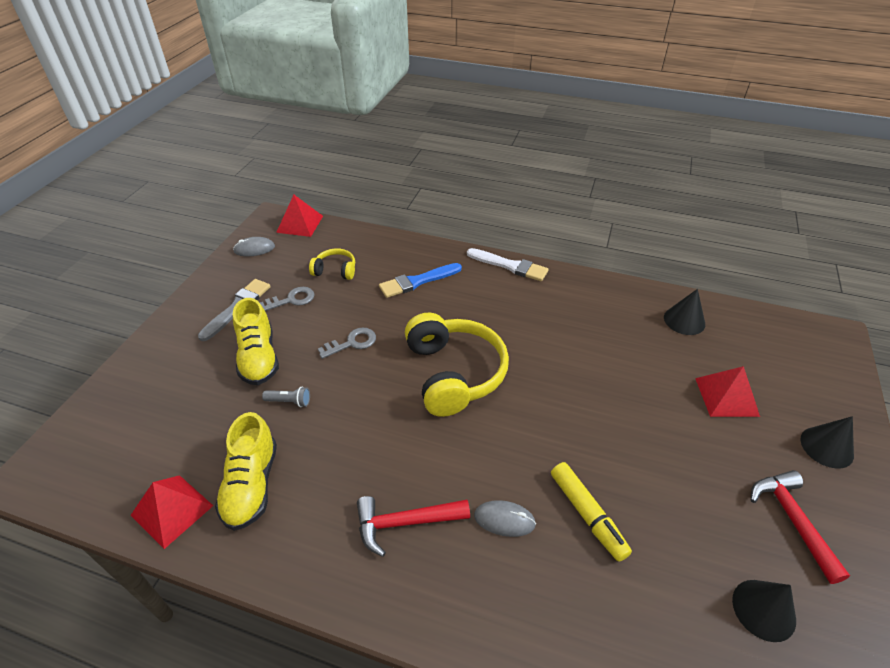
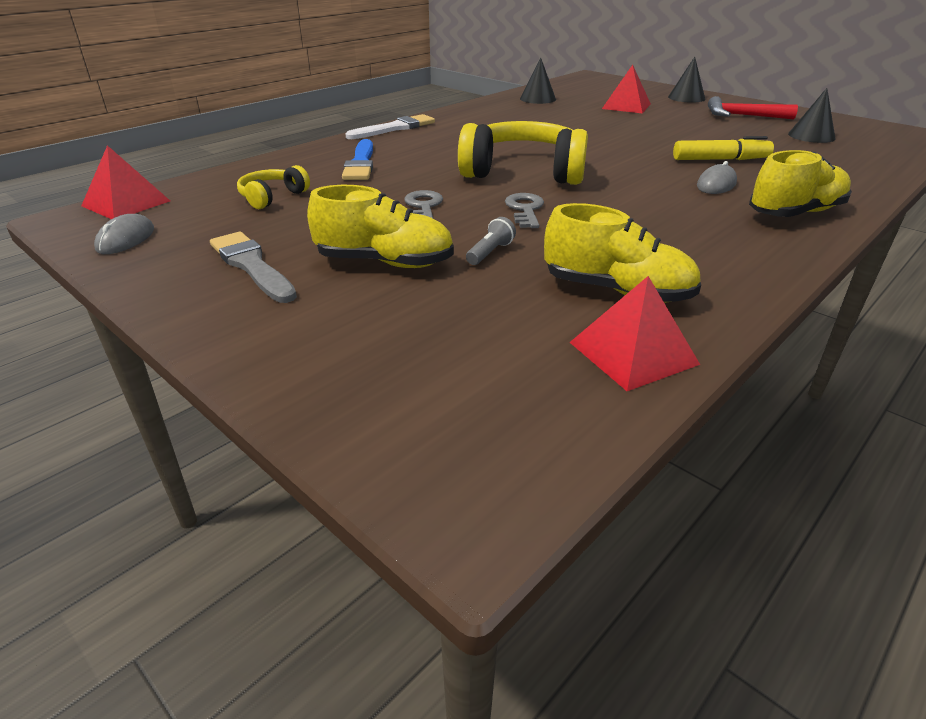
camera: 65 degrees left, 10 degrees down
grey key [260,287,315,311] -> grey key moved to [505,193,544,228]
red hammer [357,496,470,557] -> none
none -> yellow shoe [749,150,852,217]

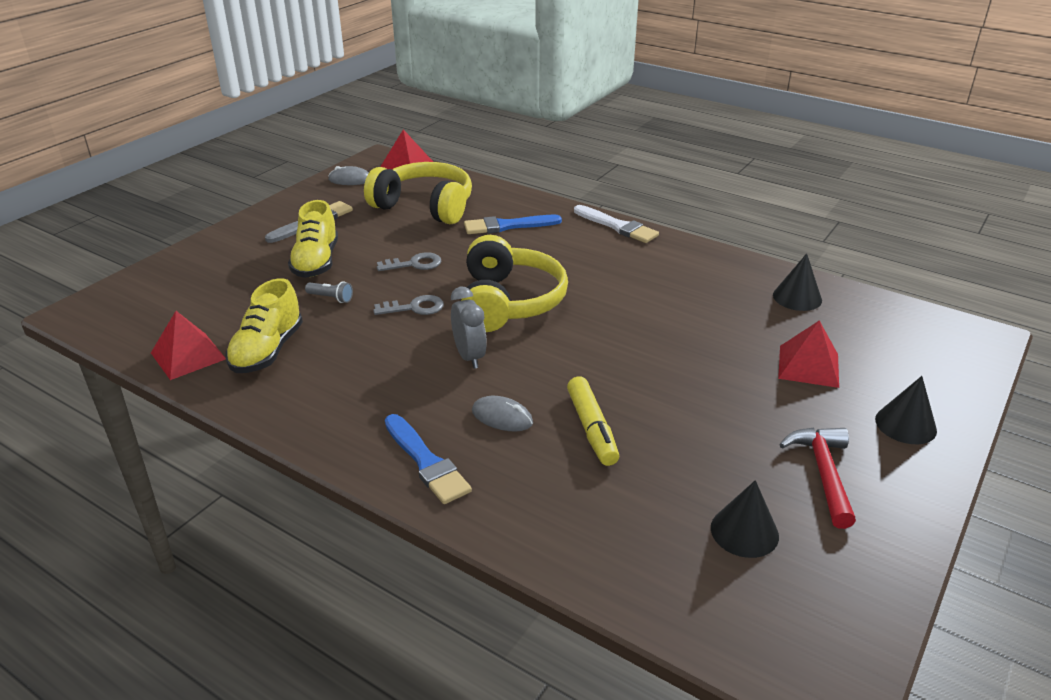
camera: 80 degrees right, 0 degrees up
yellow headphones [237,165,310,209] -> yellow headphones [364,162,472,224], size x2.06
yellow shoe [749,150,852,217] -> blue brush [385,414,472,504]
none -> grey clock [451,287,487,369]

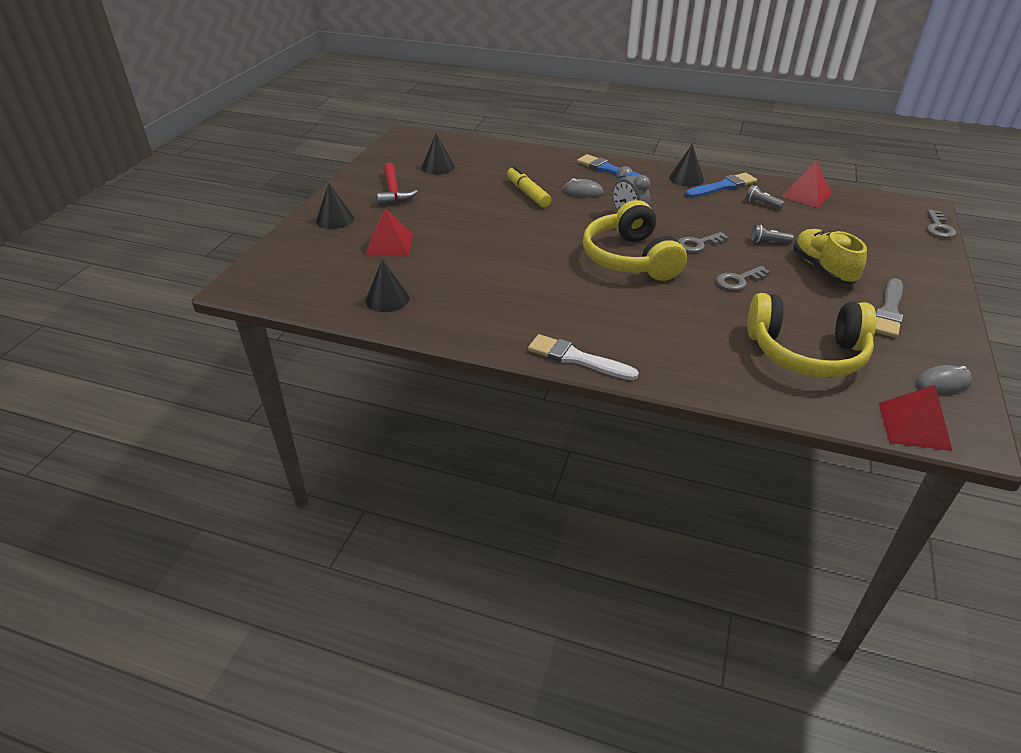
camera: 165 degrees right, 5 degrees up
yellow shoe [225,278,303,373] -> grey flashlight [746,185,784,209]
blue brush [464,215,562,234] -> blue brush moved to [685,173,757,198]
none -> black cone [669,144,704,187]
none -> grey key [927,210,956,238]

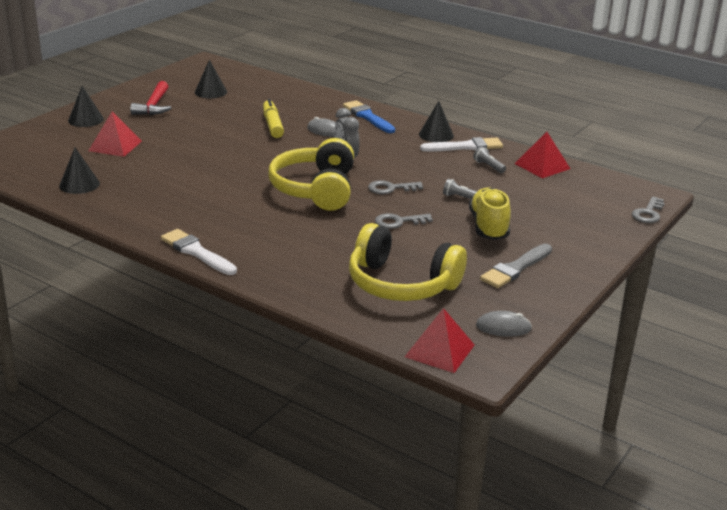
camera: 15 degrees right, 10 degrees down
blue brush [685,173,757,198] -> white brush [420,137,503,152]

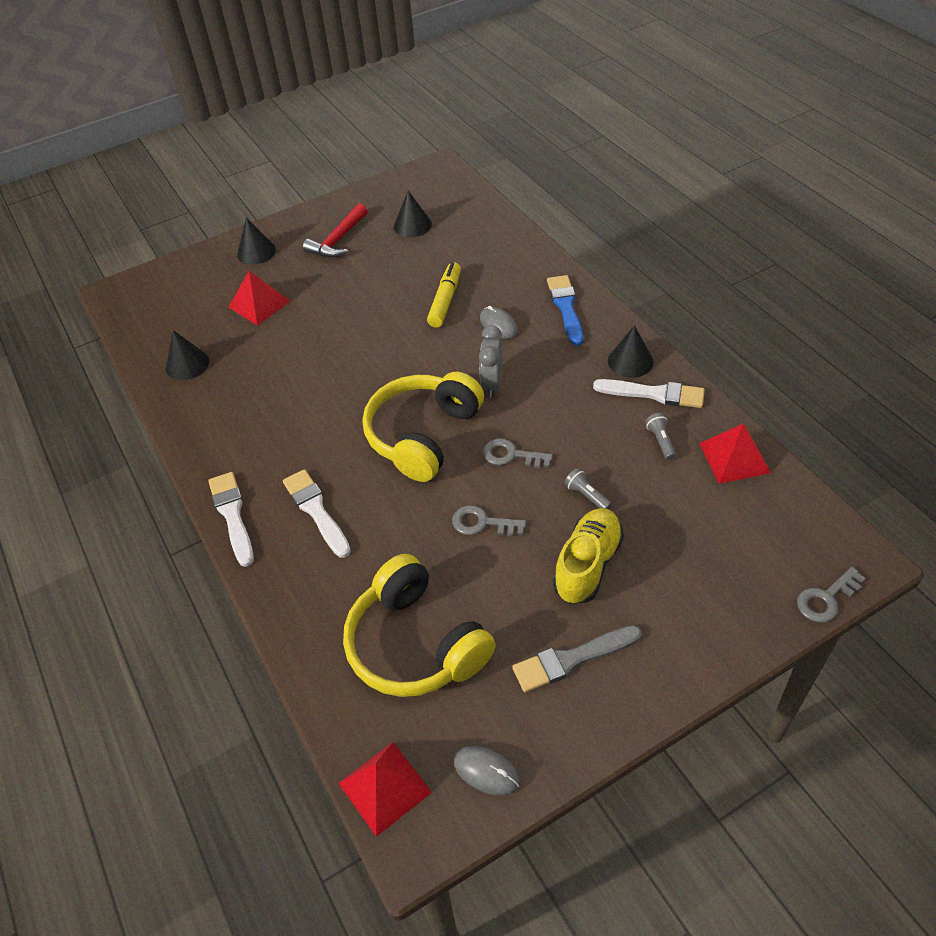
camera: 30 degrees right, 20 degrees up
none -> white brush [283,469,351,558]

